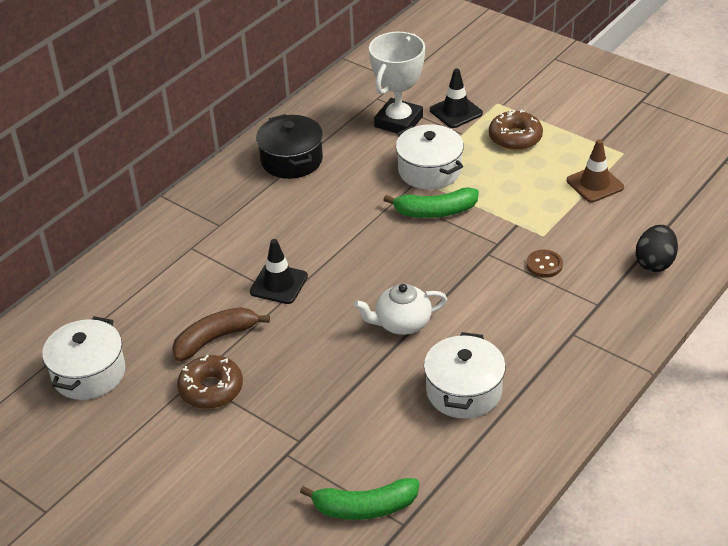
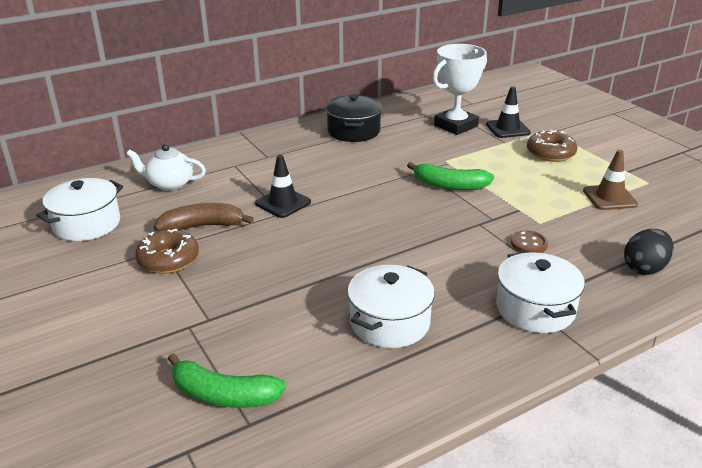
camera: 20 degrees right, 10 degrees down
white teapot [354,284,447,335] -> white teapot moved to [126,144,206,191]
white pot [396,124,464,190] -> white pot moved to [496,251,585,333]

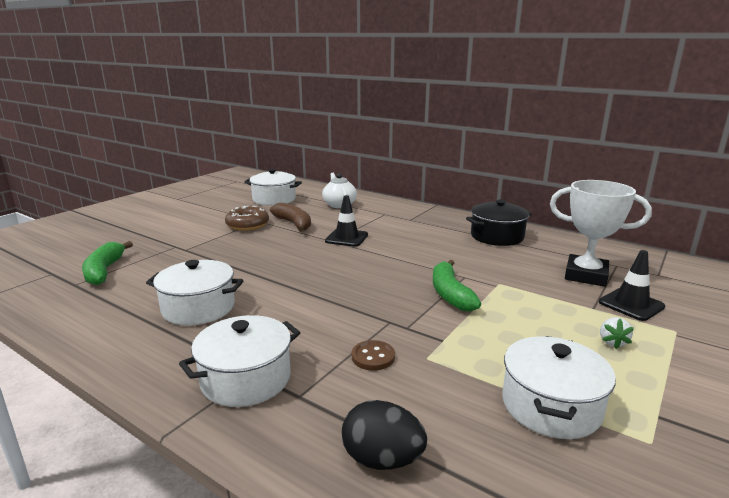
camera: 65 degrees right, 10 degrees down
brown donut [527,130,578,162] -> white strawberry [600,317,634,349]
brown traffic cone [583,150,638,210] -> white pot [502,336,616,439]

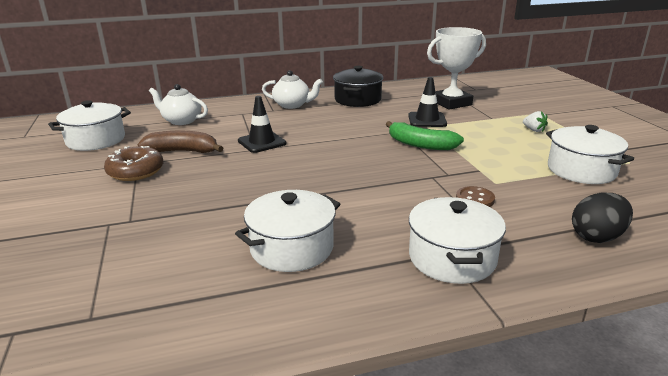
camera: 50 degrees left, 5 degrees up
green banana [82,241,133,285] -> none
black traffic cone [599,250,665,321] -> black traffic cone moved to [408,77,447,127]
none -> white teapot [262,70,323,109]

